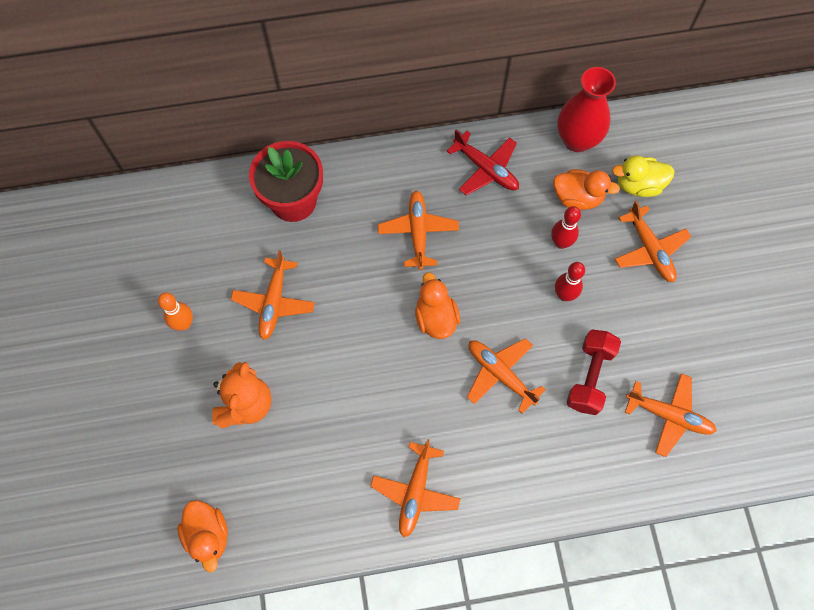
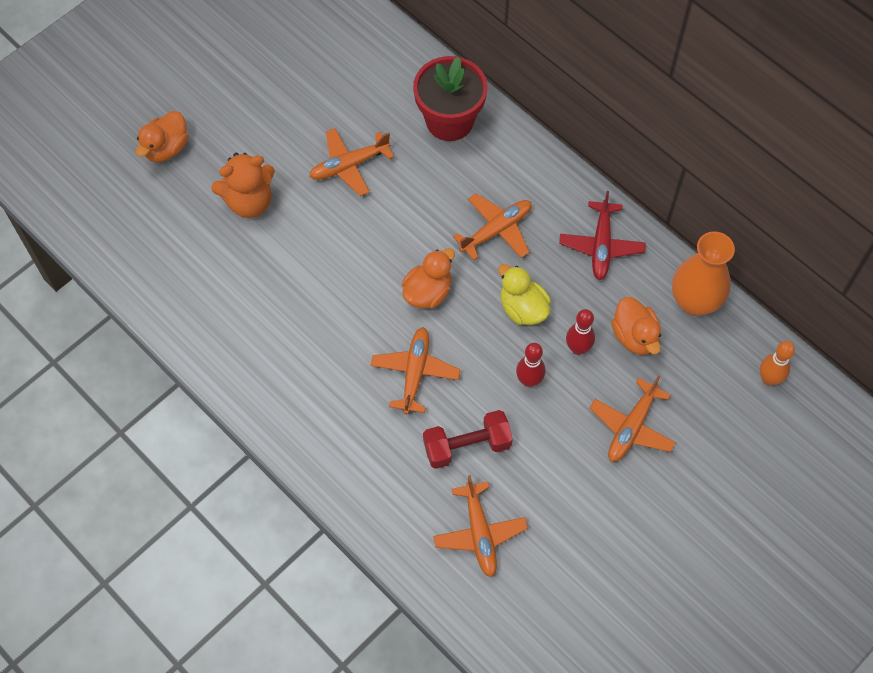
camera: 55 degrees right, 5 degrees down
orange bowling pin [158,292,193,331] -> orange bowling pin moved to [760,341,795,386]
orange duck [177,500,228,572] -> orange duck moved to [136,111,188,162]
orange plane [370,439,461,537] -> none
red vase [558,67,616,152] -> orange vase [672,232,735,316]
yellow duck [612,155,675,197] -> yellow duck moved to [498,264,551,325]

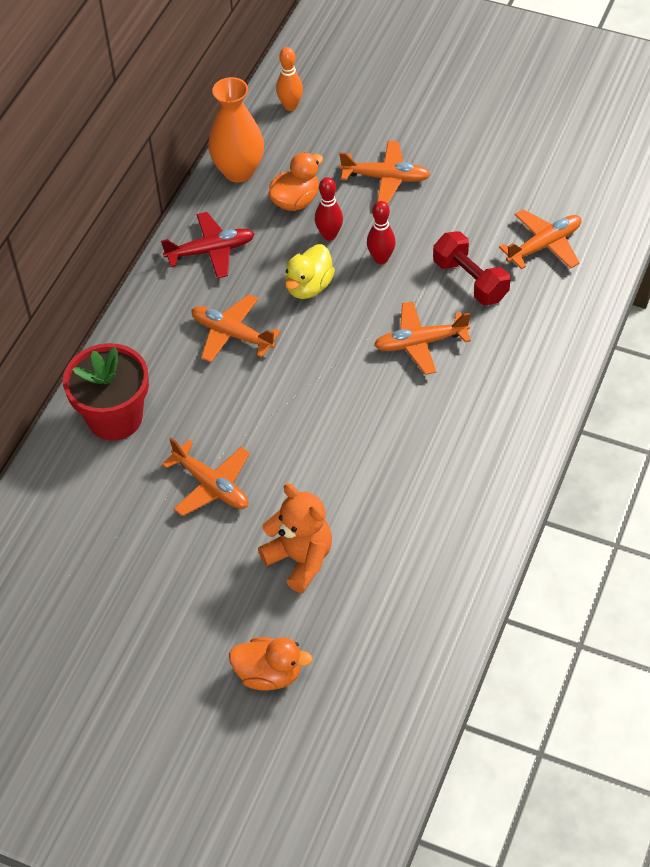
camera: 110 degrees left, 10 degrees down
orange duck [402,248,455,309] -> none

